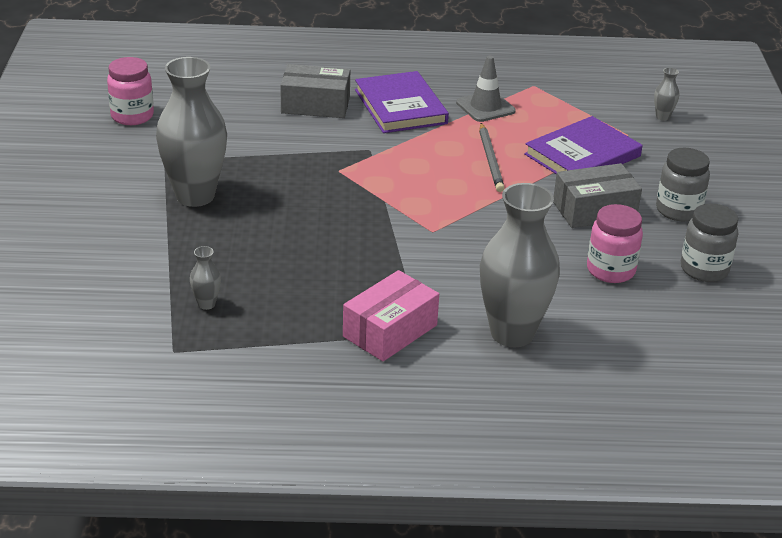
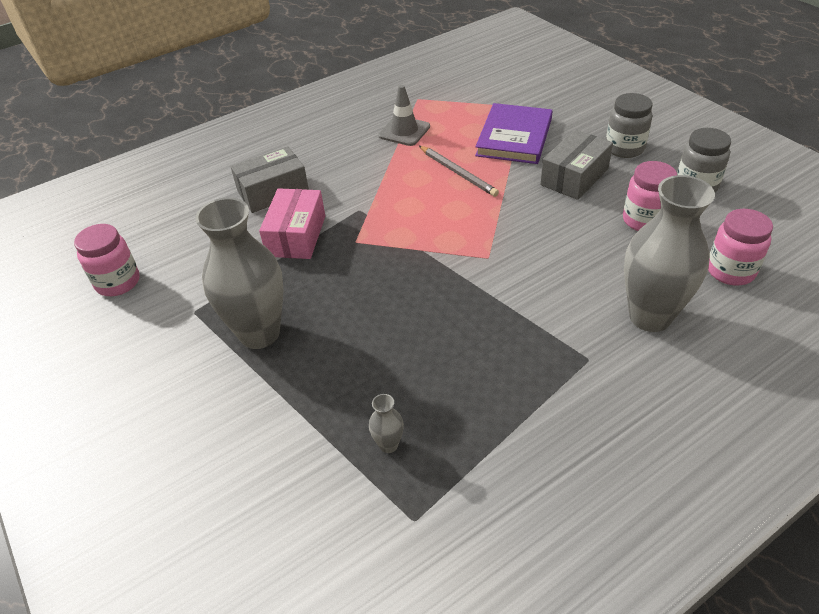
camera: 30 degrees left, 10 degrees up
pink box [343,270,439,361] -> pink box moved to [259,188,325,259]
purple book [355,71,449,133] -> none
grey vase [654,67,679,121] -> none
none -> pink jar [708,209,773,285]

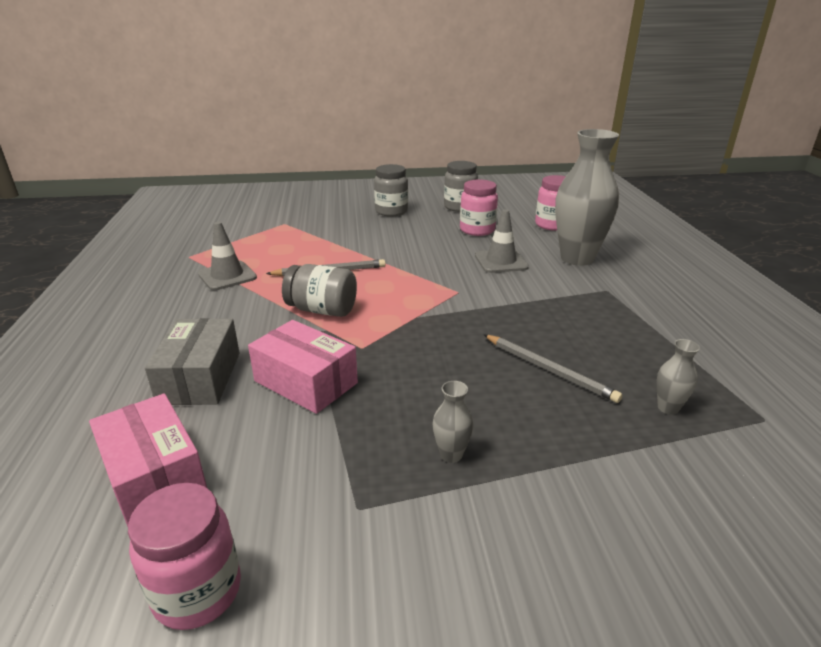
camera: 65 degrees left, 15 degrees down
grey vase [195,198,283,349] -> grey vase [432,381,473,463], size x0.40
purple book [475,103,553,164] -> none
grey box [540,129,613,200] -> none
none -> pink box [89,393,207,527]
none -> grey jar [282,264,357,317]
none -> grey traffic cone [475,209,529,273]
none -> grey pencil [484,335,623,403]

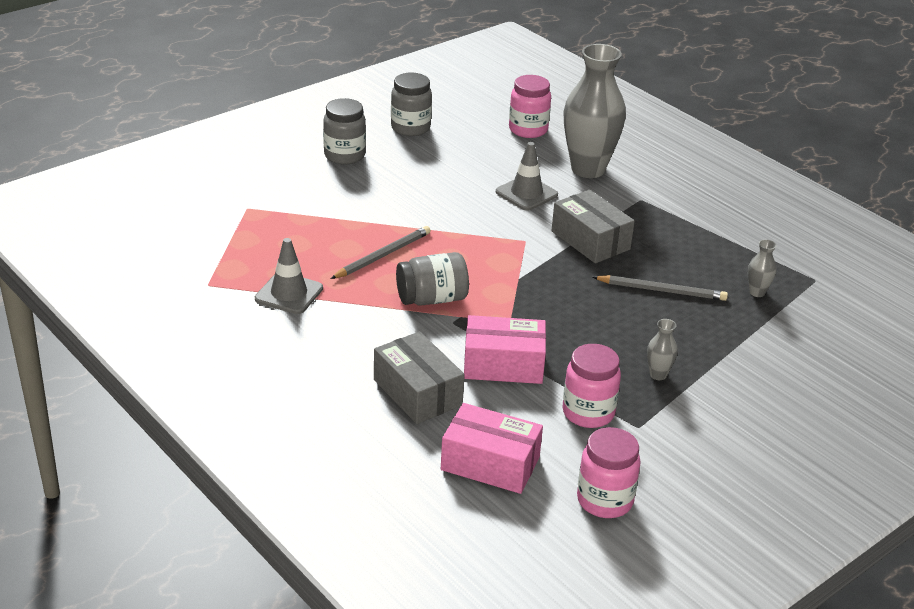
camera: 35 degrees left, 5 degrees up
pink jar [460,179,498,236] -> pink jar moved to [563,344,621,428]
none -> grey box [552,190,635,263]

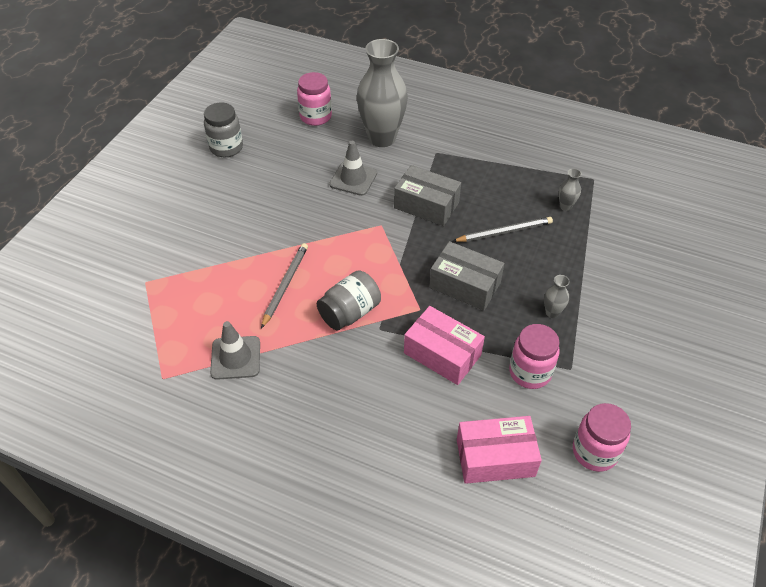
camera: 25 degrees left, 15 degrees up
grey jar [323,98,366,165] -> none
grey box [374,331,465,424] -> grey box moved to [429,241,504,311]
pink box [464,315,546,384] -> pink box turned 60 degrees clockwise [404,306,485,385]

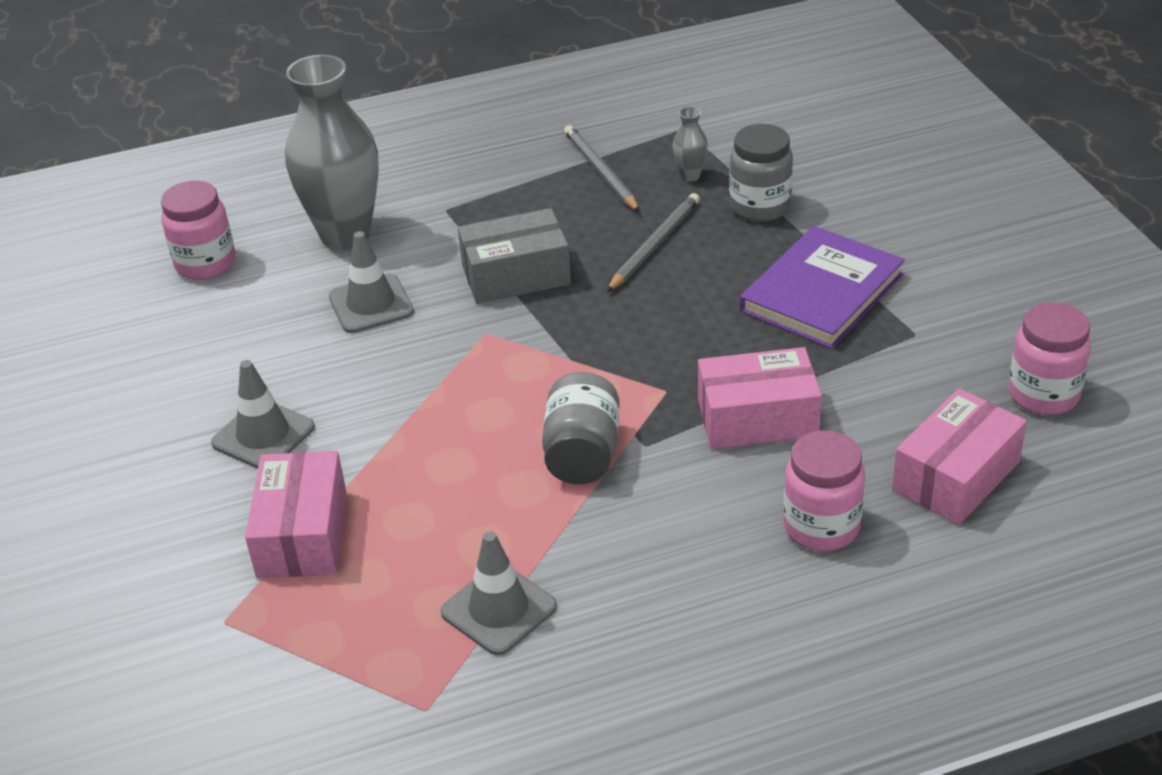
camera: 40 degrees left, 10 degrees down
grey jar [204,103,243,157] -> grey jar moved to [729,124,793,222]
grey pencil [261,243,308,329] -> grey pencil moved to [564,125,640,212]
grey box [429,241,504,311] -> none
pink jar [509,324,560,389] -> pink jar moved to [783,430,865,551]
grey vase [544,275,570,318] -> purple book [740,226,905,349]
none -> grey traffic cone [211,360,315,469]
none -> pink box [245,451,346,578]

